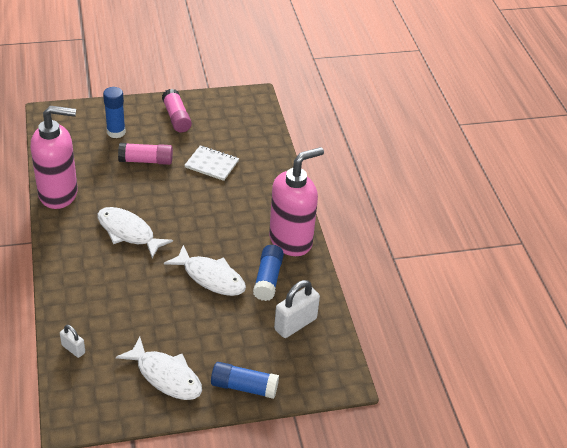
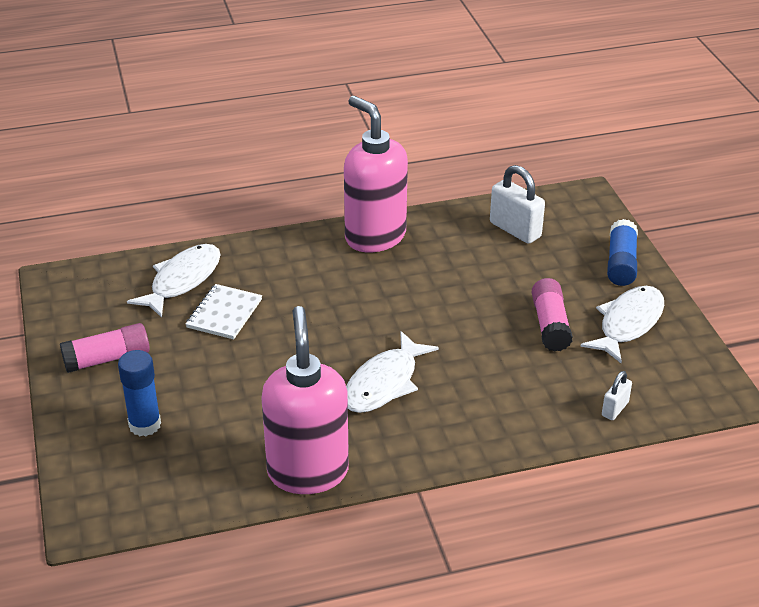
camera: 90 degrees left, 5 degrees down
pink glue stick [118,143,173,165] -> pink glue stick moved to [532,278,573,352]
white fish [164,245,246,296] -> white fish moved to [127,244,221,318]
blue glue stick [253,245,284,301] -> none

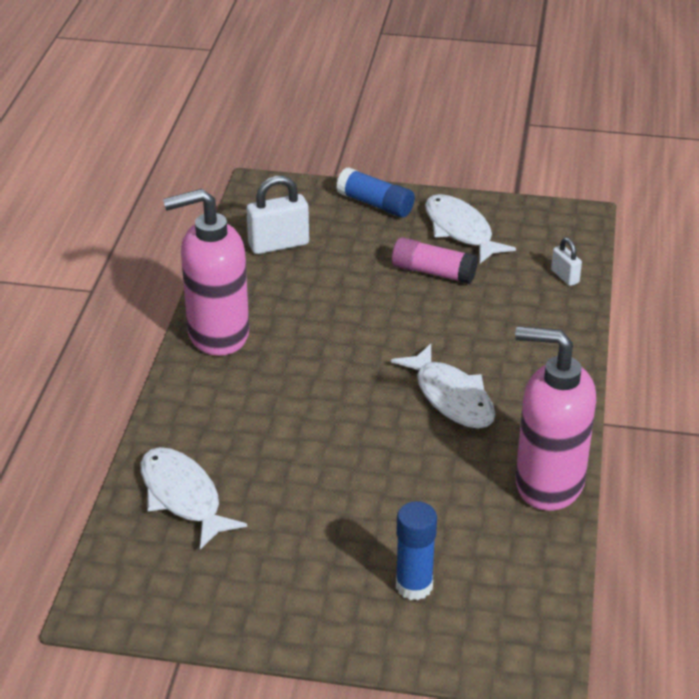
camera: 65 degrees left, 0 degrees up
pink glue stick [60,323,150,373] -> none
white notebook [186,284,262,339] -> none

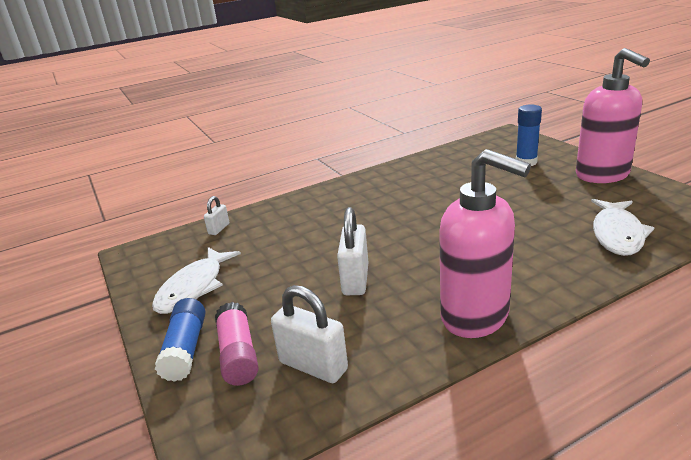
camera: 125 degrees left, 10 degrees down
white fish [391,344,495,429] -> none
pink glue stick [392,237,478,284] -> pink glue stick moved to [215,302,259,386]
pink soap dispenser [515,326,596,511] -> pink soap dispenser moved to [576,48,650,183]
none -> white padlock [337,207,368,295]

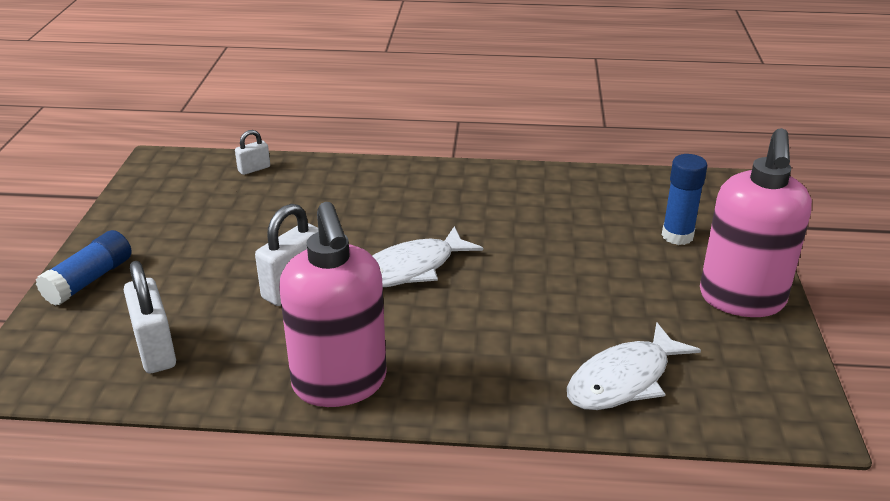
camera: 30 degrees right, 5 degrees up
white fish [152,247,241,314] -> white fish moved to [373,226,483,287]
pink glue stick [215,302,259,386] -> none

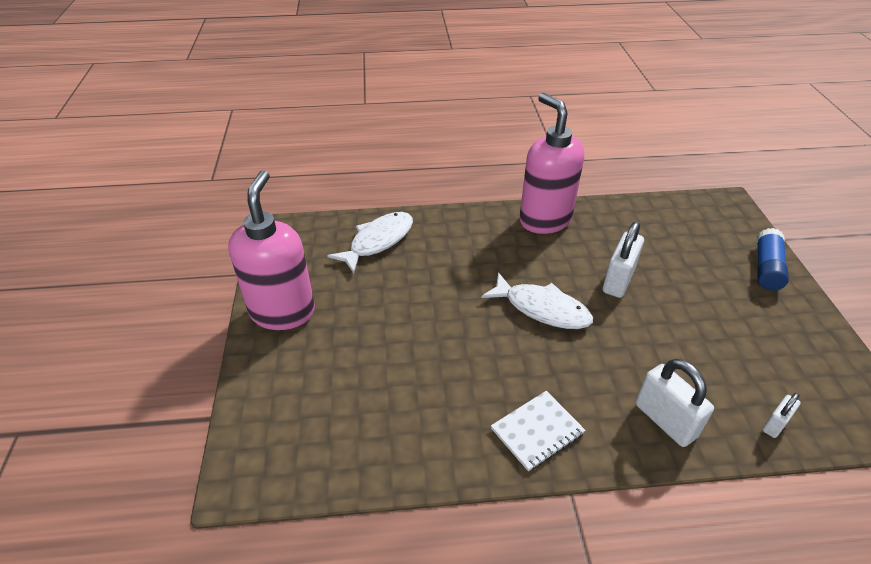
camera: 170 degrees right, 10 degrees up
white padlock [124,261,176,374] -> white padlock moved to [635,359,714,447]
white fish [373,226,483,287] -> white fish turned 75 degrees clockwise [481,272,593,329]
blue glue stick [662,154,707,245] -> none
none -> white notebook [491,391,586,471]

